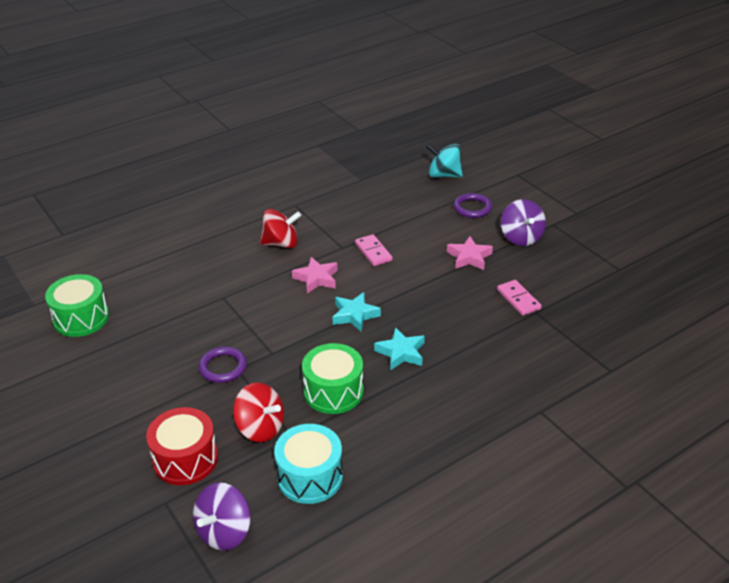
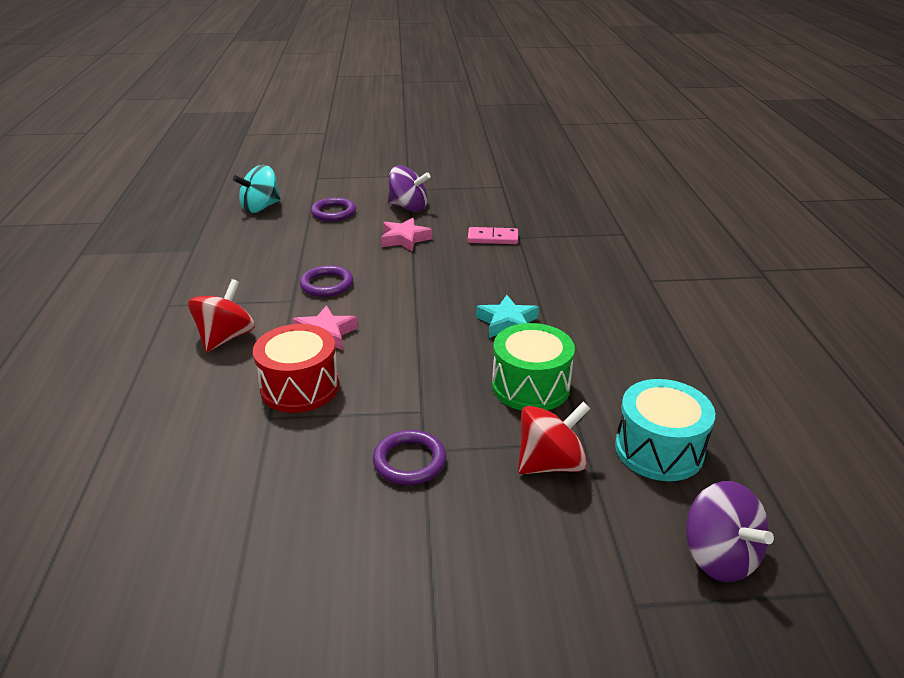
camera: 60 degrees left, 5 degrees down
green drum [45,274,109,337] -> none
red drum [146,407,218,485] -> red drum moved to [253,324,339,413]
turquoise star [332,292,381,332] -> none
pink domino [355,234,393,266] -> purple ring [300,265,353,297]

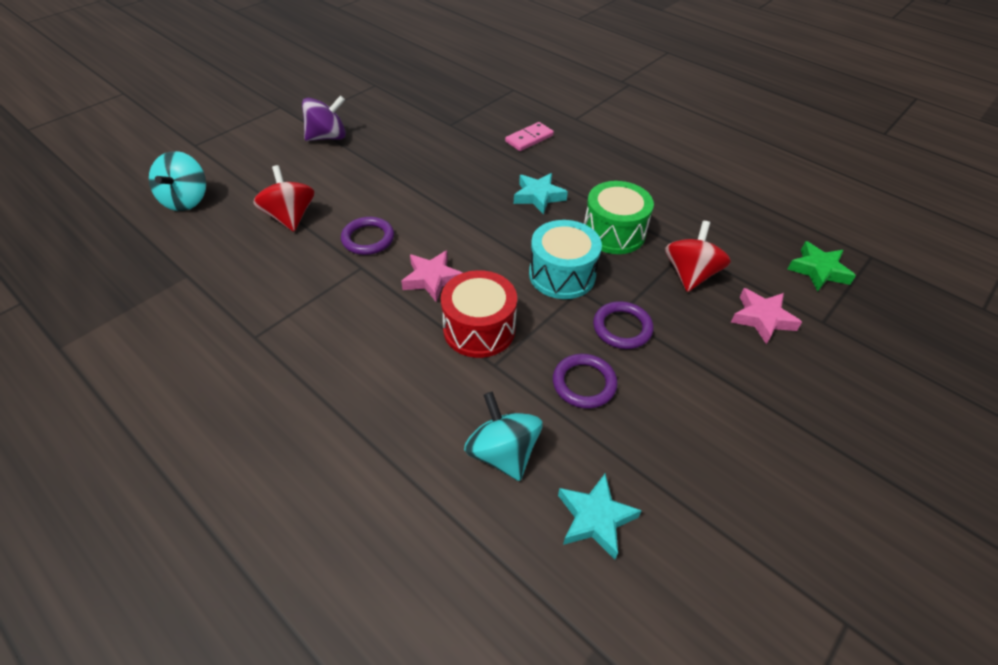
camera: 45 degrees left, 15 degrees up
red spinning top [188,279,255,352] -> red spinning top moved to [253,165,315,232]
purple ring [311,197,356,221] -> purple ring moved to [553,354,618,409]
pink star [381,218,432,252] -> pink star moved to [731,288,802,345]
pink domino [468,227,518,244] -> pink domino moved to [505,122,554,151]
turquoise drum [615,379,715,481] -> turquoise drum moved to [529,220,602,299]
purple spinning top [686,481,774,582] -> green star [788,241,856,291]
none -> turquoise spinning top [464,392,543,481]
none -> turquoise star [558,473,642,559]

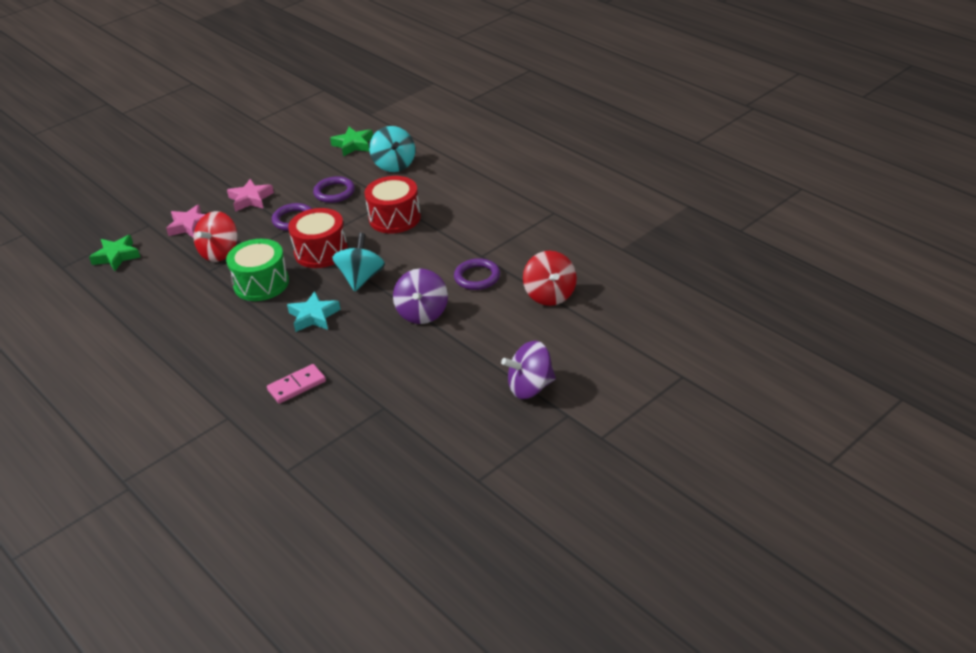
camera: 170 degrees left, 10 degrees down
turquoise spinning top [149,151,206,211] -> turquoise spinning top moved to [332,233,385,291]
pink star [401,250,462,302] -> pink star moved to [227,179,274,212]
turquoise drum [529,220,602,299] -> red drum [288,208,348,268]
turquoise star [558,473,642,559] -> green star [330,127,373,157]
none -> purple spinning top [393,269,448,324]

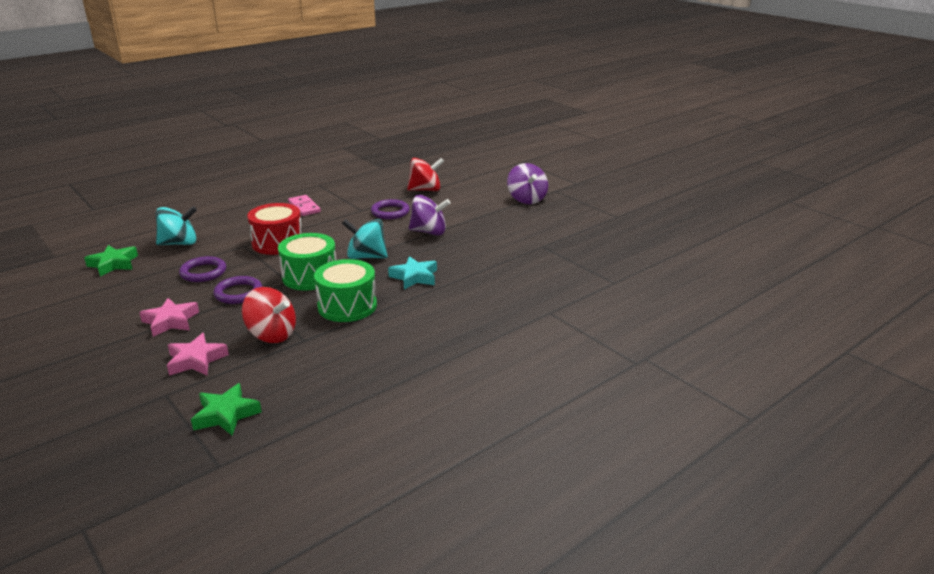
camera: 90 degrees left, 10 degrees down
pink domino [267,364,326,404] -> pink domino moved to [288,195,321,216]
red drum [288,208,348,268] -> green drum [278,233,336,291]

